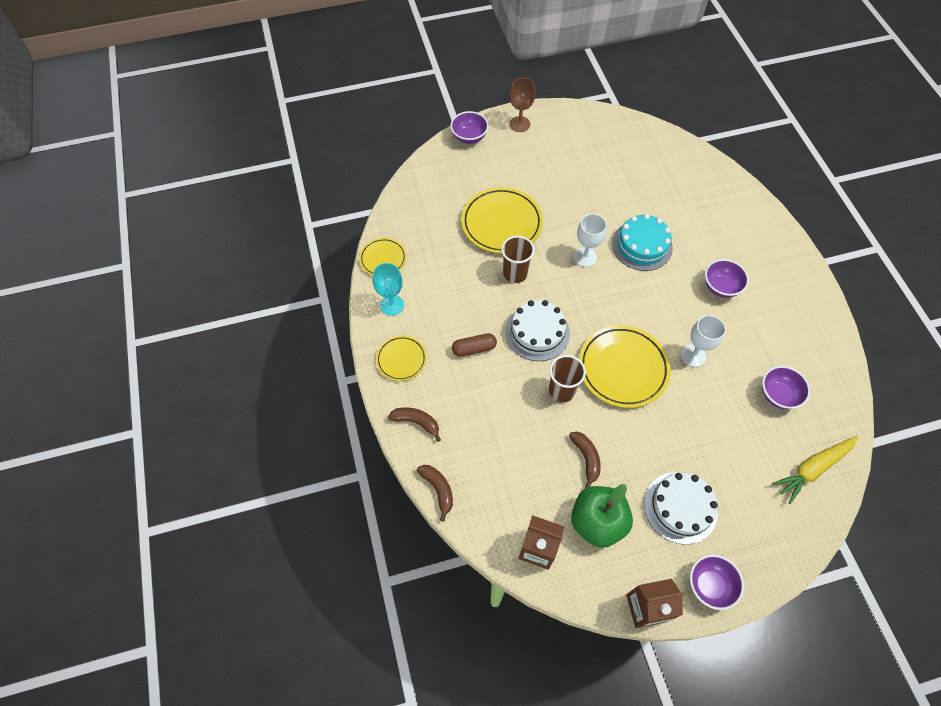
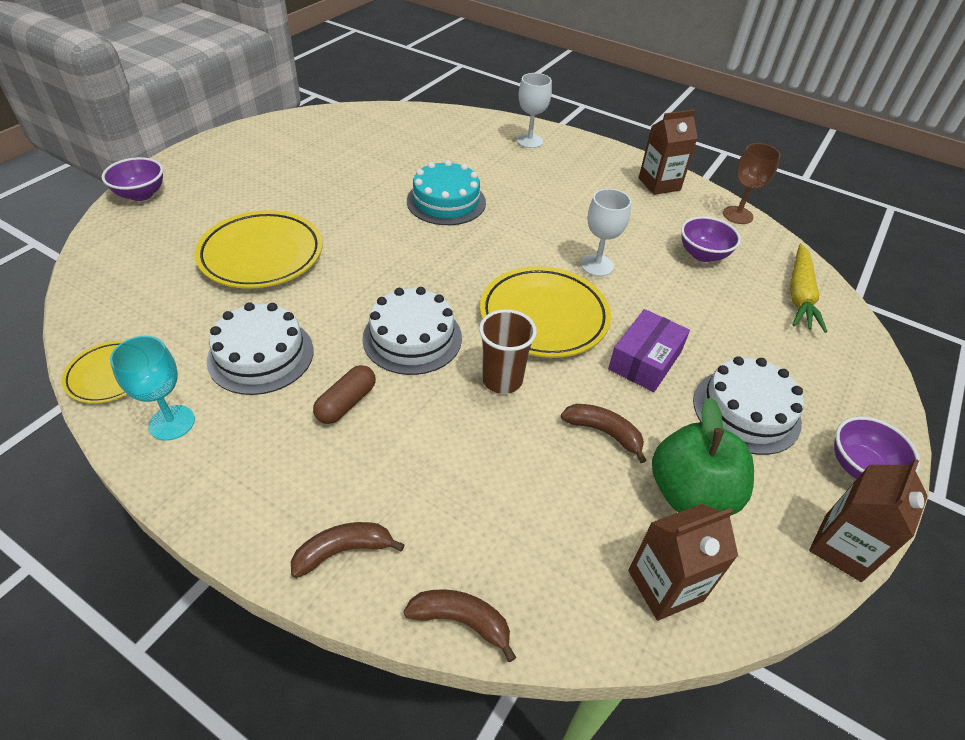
camera: 45 degrees left, 15 degrees down
yellow plate [376,336,427,381] -> none
brown cup [501,236,535,283] -> none
brown goblet [510,78,535,132] -> brown goblet moved to [723,143,781,224]
white goblet [574,214,607,267] -> white goblet moved to [517,73,552,148]
purple bowl [705,259,749,298] -> none
none -> white cake [207,302,314,395]
none -> purple box [608,309,690,392]
none -> brown carton [639,110,698,195]

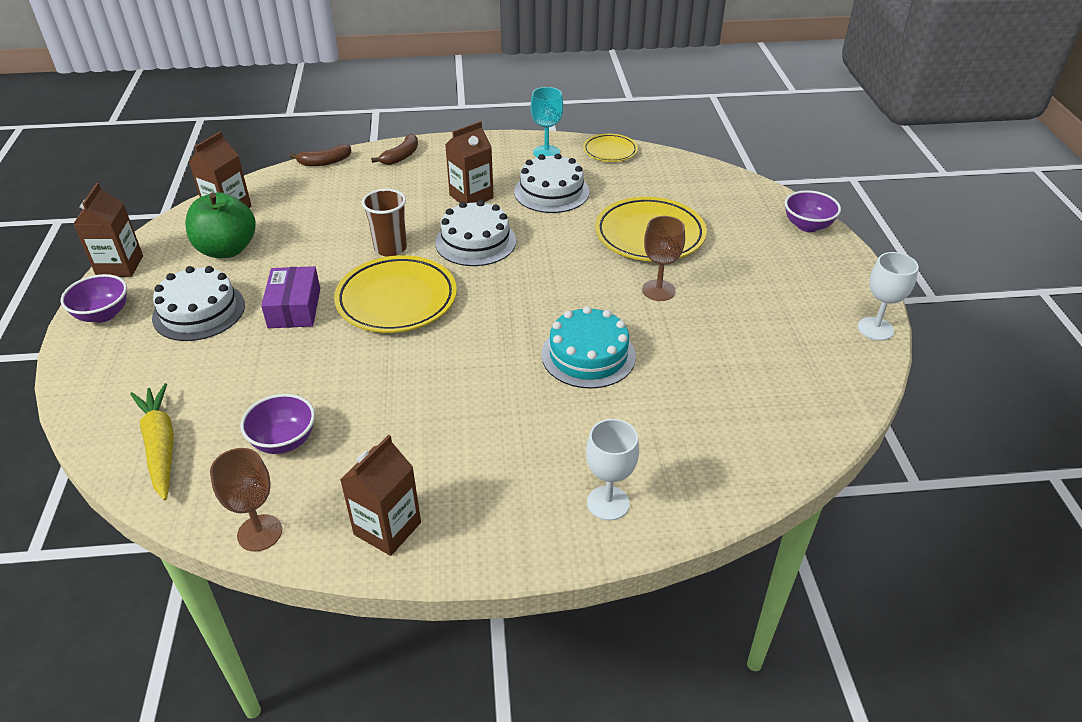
camera: 145 degrees right, 5 degrees down
brown capsule [313,365,376,424] -> brown carton [445,121,494,203]
brown banana [561,404,647,463] -> none
white goblet [581,189,631,276] -> white goblet moved to [858,252,919,341]
none -> brown goblet [642,216,685,301]

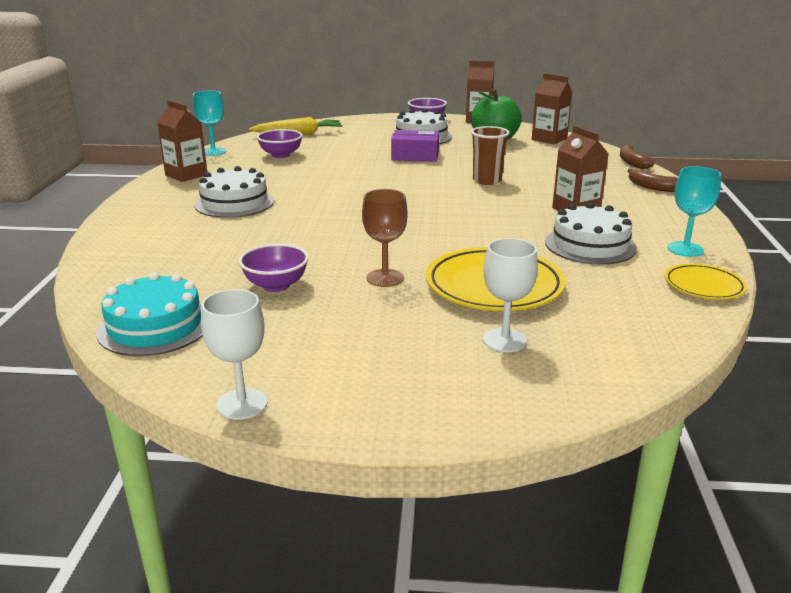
camera: 100 degrees right, 15 degrees down
brown goblet [210,448,282,552] -> turquoise goblet [193,90,226,156]
yellow plate [334,255,457,333] -> none
white cake [435,200,516,266] -> white cake moved to [194,166,274,218]
turquoise cake [541,306,636,389] -> turquoise cake moved to [97,272,203,356]
white goblet [586,419,639,521] -> white goblet moved to [483,238,538,352]
purple bowl [785,190,841,232] -> purple bowl moved to [239,244,309,292]

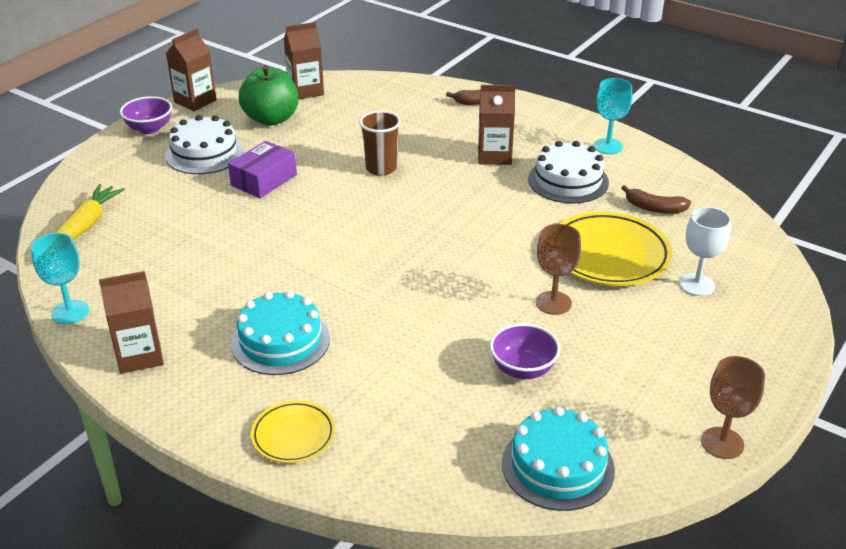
camera: 60 degrees left, 10 degrees up
white cake [194,166,274,218] -> turquoise cake [231,291,330,375]
white goblet [201,289,268,420] -> brown goblet [701,356,765,459]
purple bowl [257,129,303,158] -> none
brown banana [620,145,654,169] -> brown banana moved to [621,185,691,214]
yellow plate [665,263,747,300] -> yellow plate moved to [251,400,335,463]

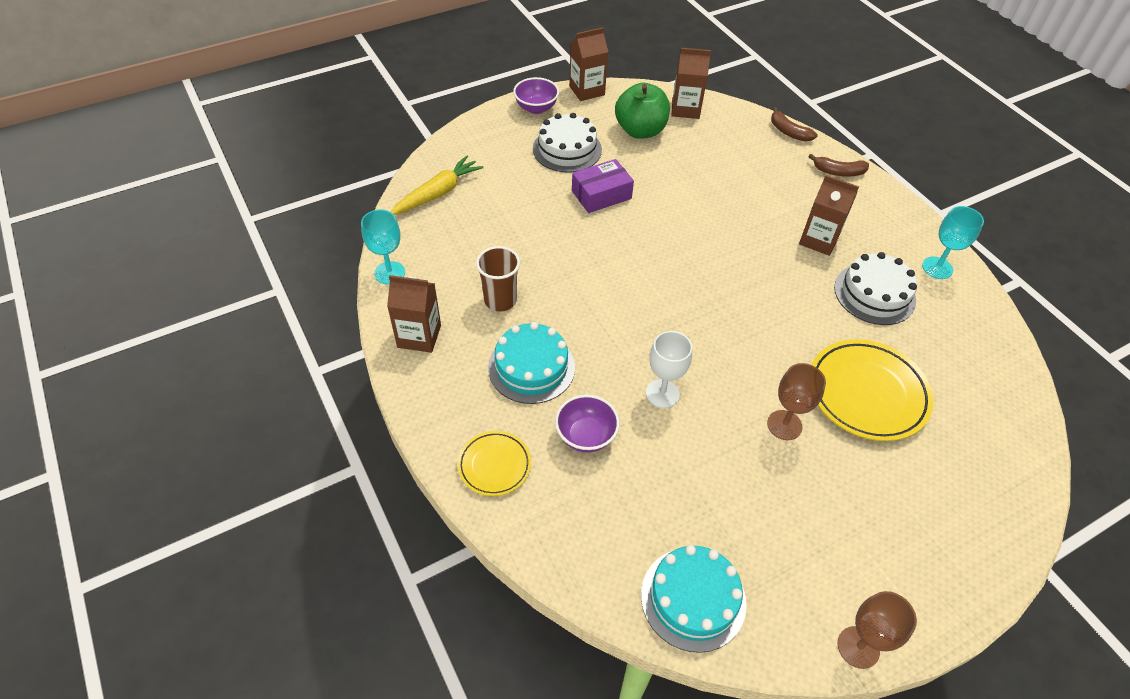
camera: 25 degrees right, 15 degrees up
brown cup [359,111,401,176] -> brown cup moved to [476,246,520,312]
purple bowl [490,323,560,379] -> purple bowl moved to [555,394,620,453]
brown banana [621,185,691,214] -> brown banana moved to [771,107,818,141]
white goblet [679,207,731,296] -> white goblet moved to [646,331,692,408]

